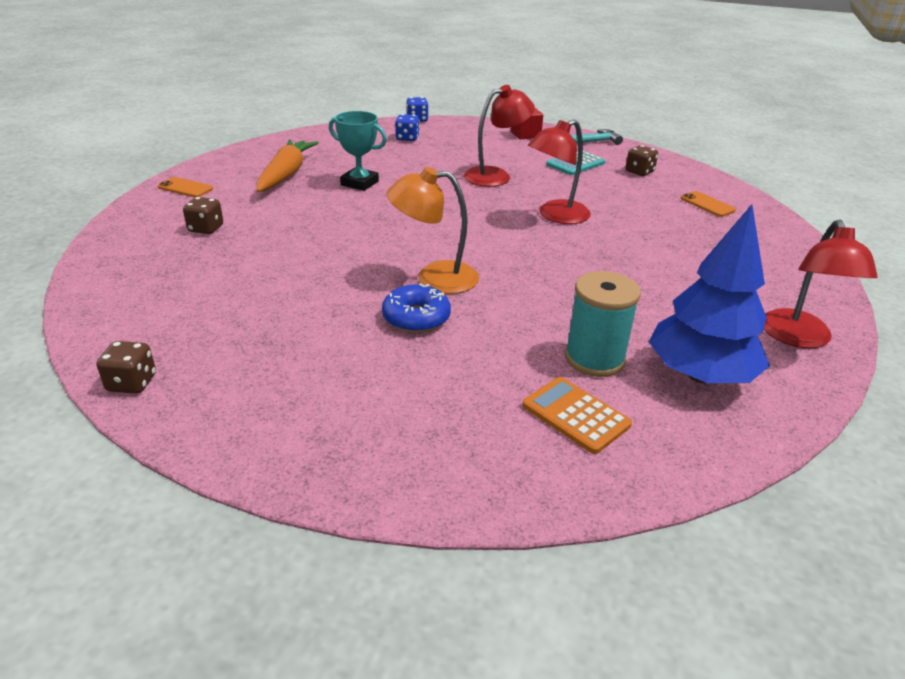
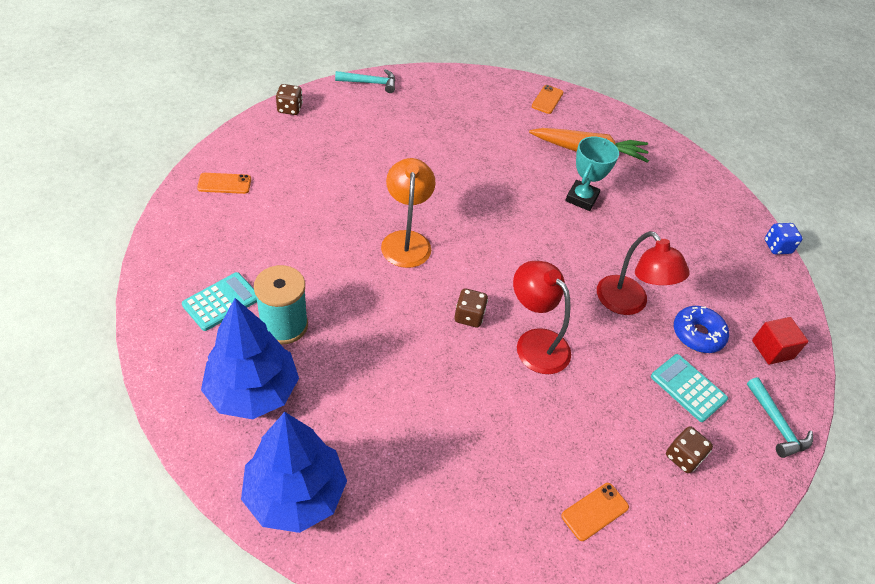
camera: 85 degrees right, 15 degrees up
brown dice [183,197,223,234] -> brown dice moved to [454,288,488,327]
blue donut [382,283,451,333] -> blue donut moved to [674,306,729,353]
blue dice [395,114,420,141] -> none
orange calculator [522,377,632,454] -> turquoise calculator [182,272,257,331]
red lamp [764,220,878,348] -> blue tree [241,412,347,533]
none -> orange phone [197,173,251,194]
none -> turquoise hammer [335,69,395,93]

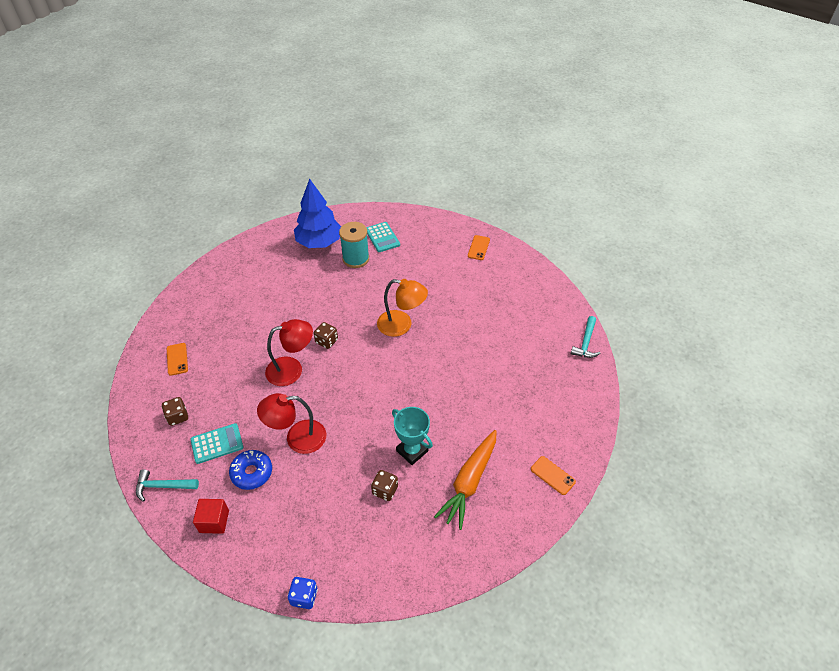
camera: 115 degrees right, 0 degrees up
blue tree [241,412,347,533] -> none
brown dice [276,84,303,115] -> brown dice moved to [371,470,398,501]

